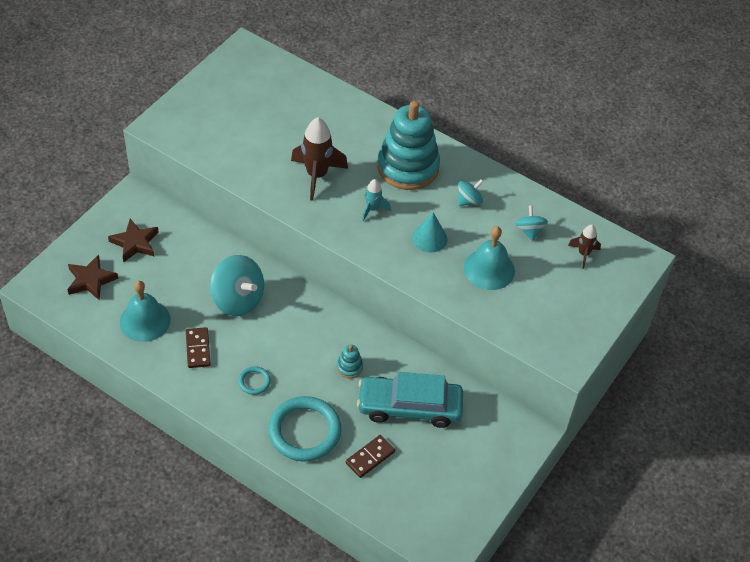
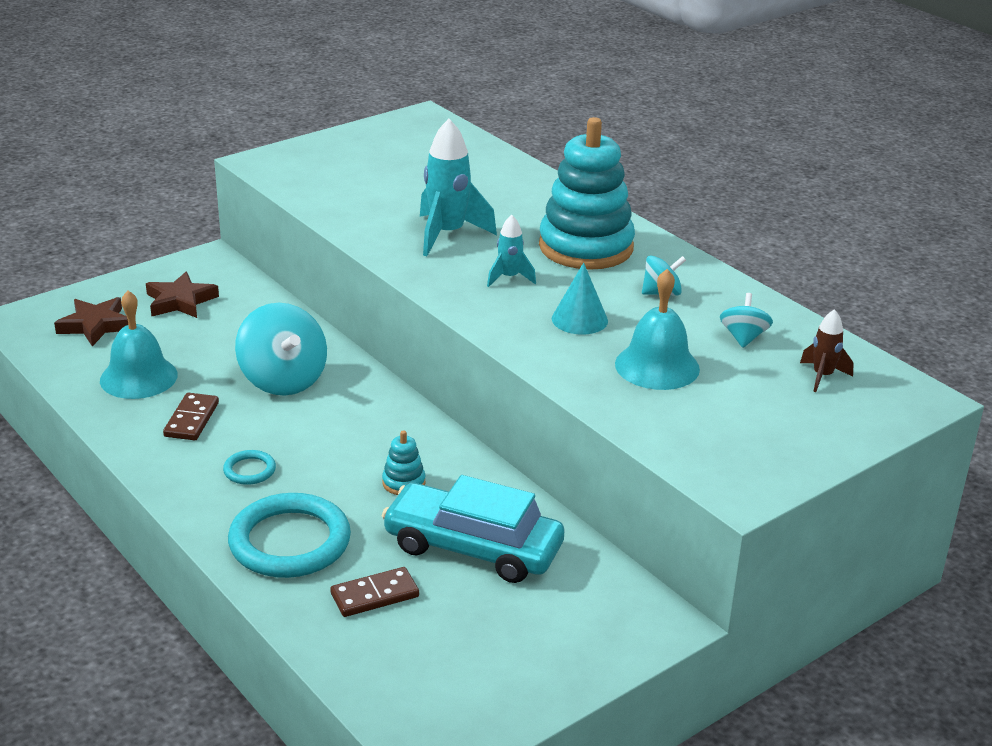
camera: 20 degrees right, 20 degrees down
brown rocket [291,117,348,201] -> turquoise rocket [420,119,497,256]

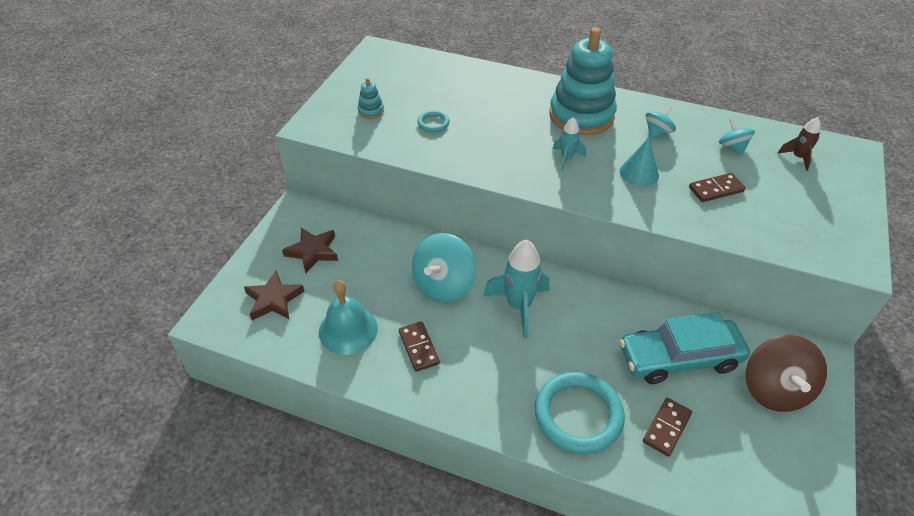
camera: 30 degrees left, 15 degrees up
turquoise ring [223,450,276,485] -> turquoise ring moved to [417,111,449,132]
turquoise spinning top [235,303,327,396] -> turquoise spinning top turned 90 degrees clockwise [412,233,476,303]
turquoise stacking toy [382,430,425,495] -> turquoise stacking toy moved to [358,78,384,119]
turquoise rocket [420,119,497,256] -> turquoise rocket moved to [483,239,549,338]
turquoise bell [615,269,700,390] -> brown domino [689,173,746,202]
none -> brown spinning top [746,335,827,412]

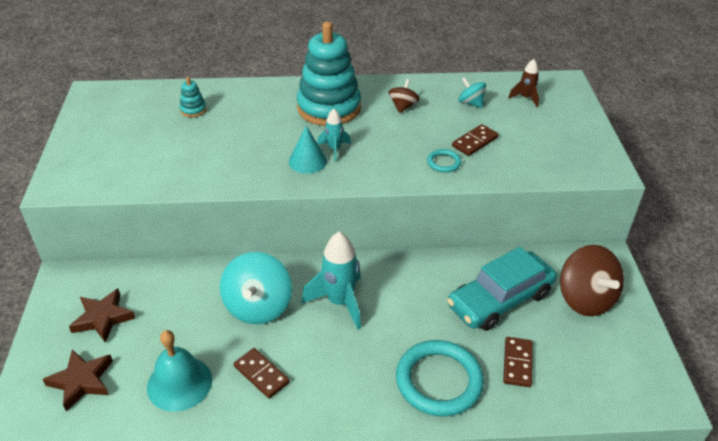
camera: 25 degrees left, 5 degrees down
turquoise stacking toy [358,78,384,119] -> turquoise stacking toy moved to [180,77,207,117]
turquoise ring [417,111,449,132] -> turquoise ring moved to [427,149,461,172]
turquoise cone [620,138,659,186] -> turquoise cone moved to [289,126,327,174]
turquoise spinning top [645,106,676,139] -> brown spinning top [389,79,420,113]

